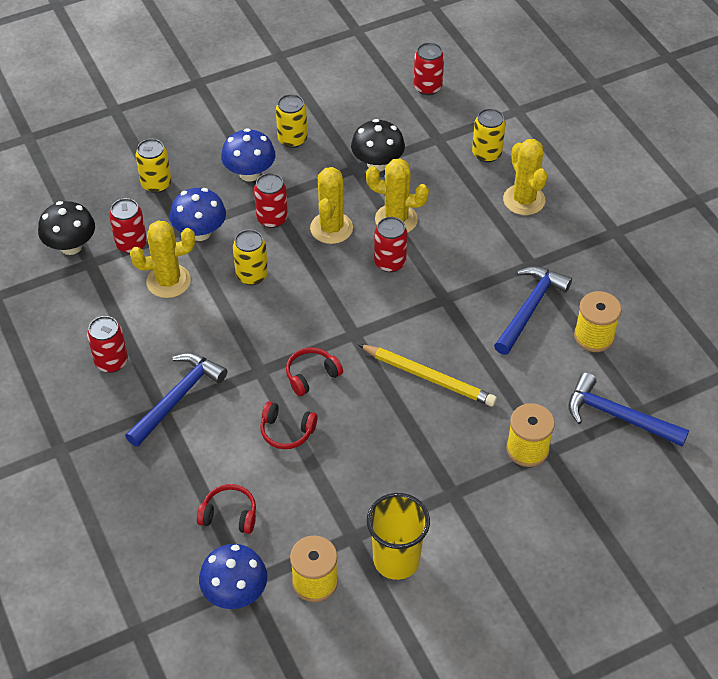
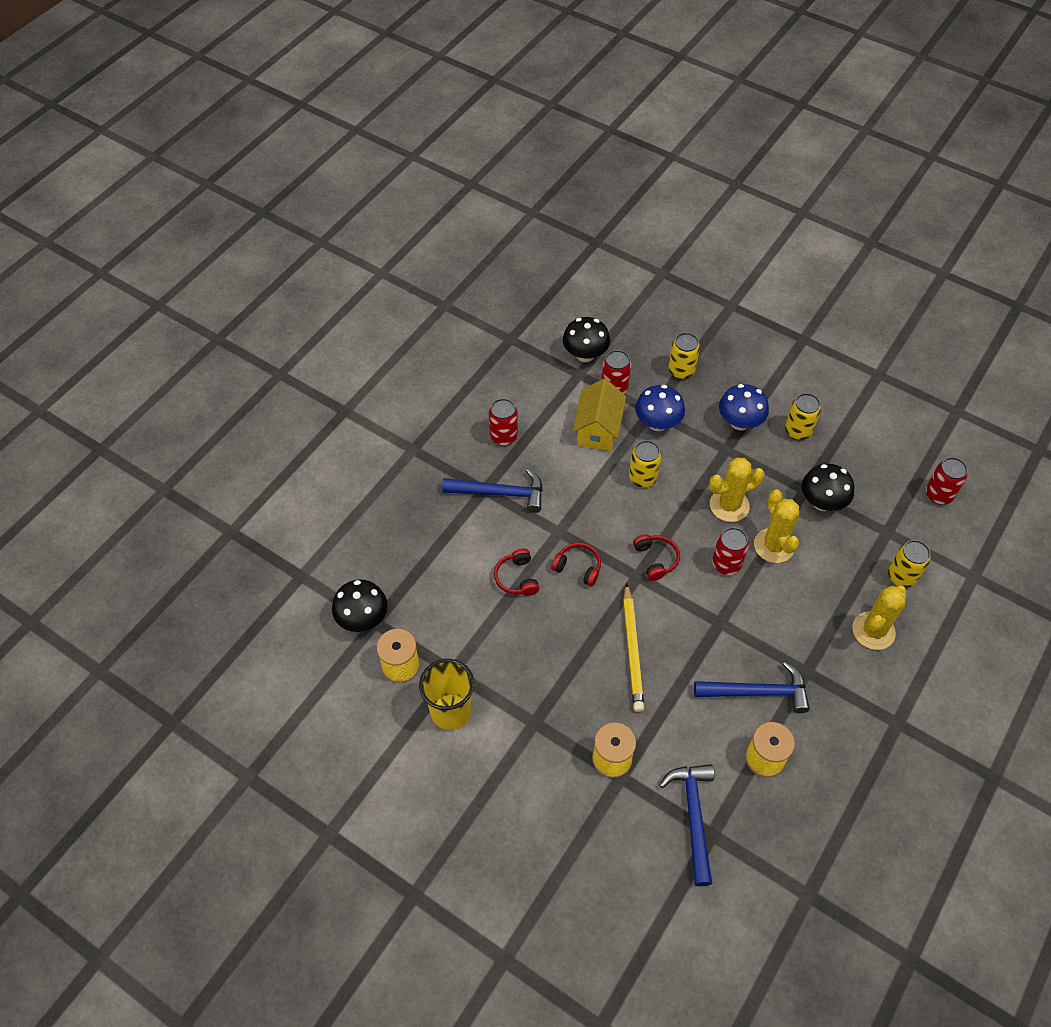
camera: 60 degrees right, 5 degrees up
yellow cactus [130,221,195,298] -> yellow house [573,378,626,451]
red headphones [197,484,256,534] -> red headphones moved to [633,534,680,581]
blue mushroom [199,544,267,609] -> black mushroom [332,579,388,632]
red can [254,173,288,228] -> none

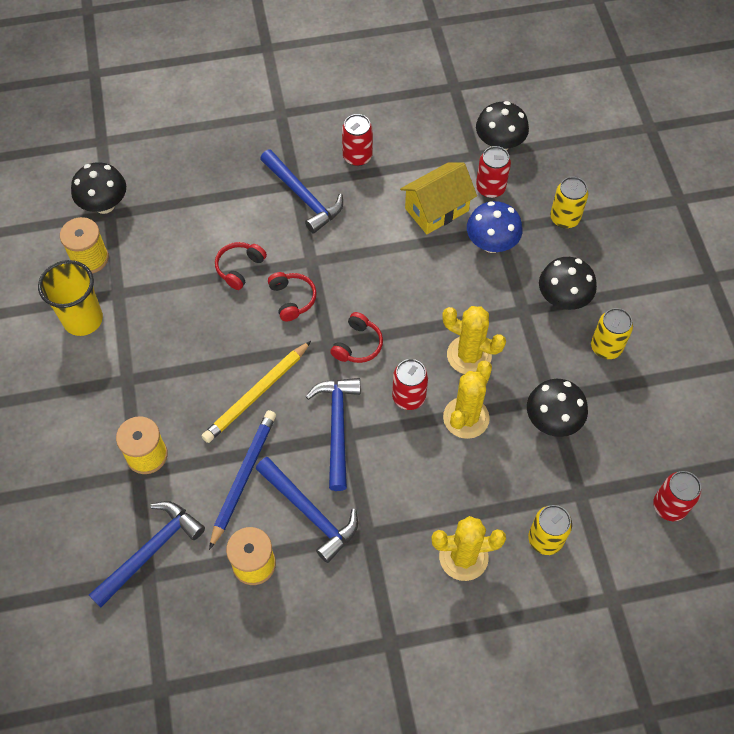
camera: 45 degrees right, 5 degrees up
yellow can [629,440,661,488] -> none
blue mushroom [719,384,769,431] -> black mushroom [539,257,597,310]
none -> blue pencil [209,410,276,550]
none -> blue hammer [305,378,360,491]

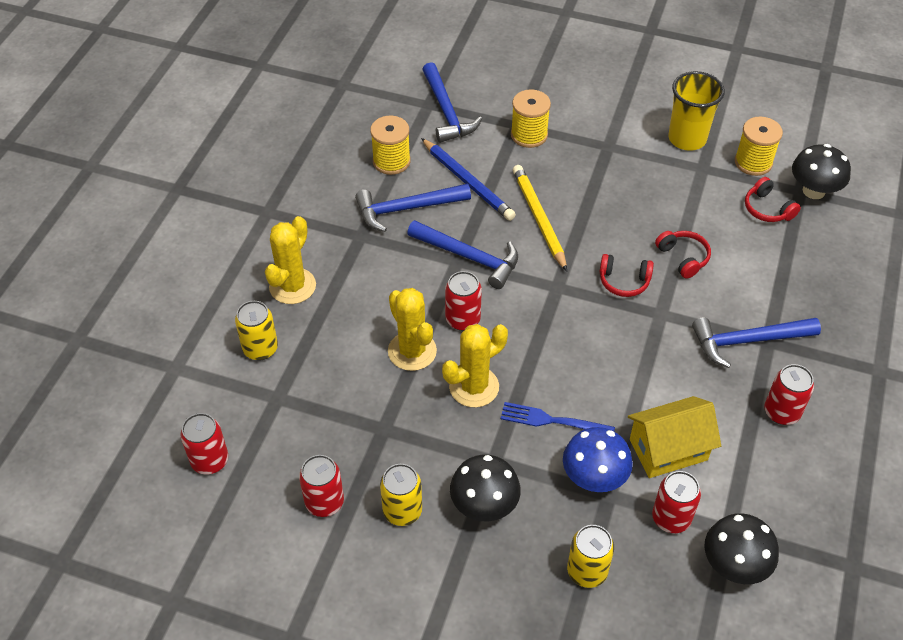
camera: 120 degrees right, 10 degrees down
red headphones [330,312,383,363] -> red headphones moved to [745,177,801,222]
yellow house [400,162,477,234] -> yellow house turned 75 degrees clockwise [628,396,721,478]
black mushroom [527,379,588,437] -> none
none -> red can [299,455,344,517]
none -> blue fork [501,402,615,431]

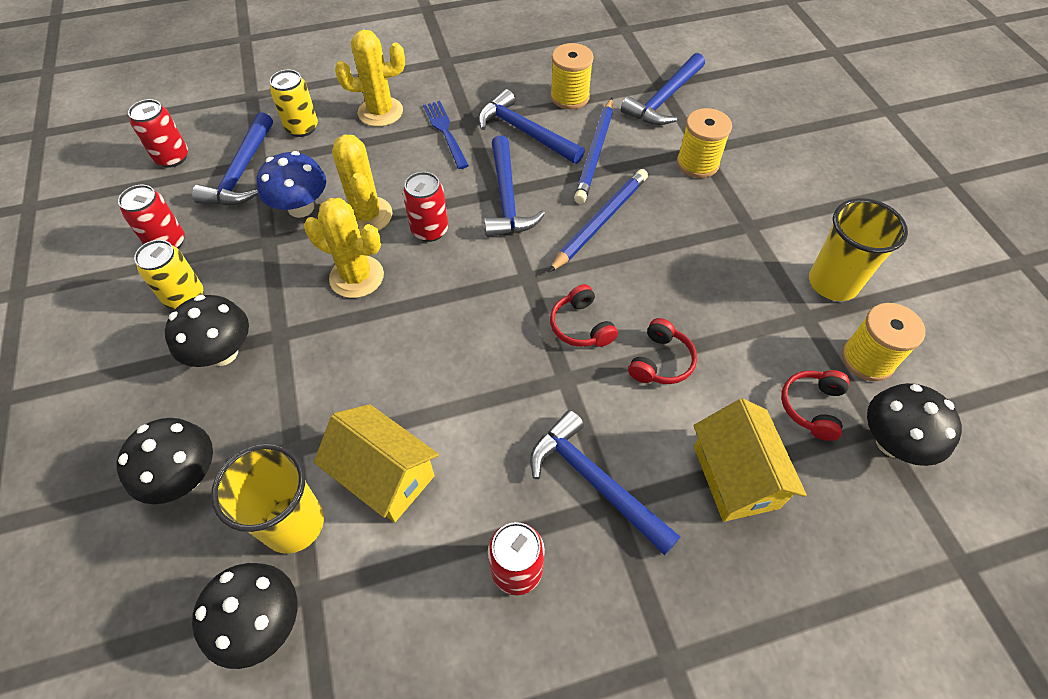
camera: 55 degrees right, 5 degrees up
yellow cactus [388,288,437,371] -> yellow cactus turned 45 degrees counterclockwise [332,135,393,234]
blue fork [501,402,615,431] -> blue fork moved to [423,101,469,169]
yellow pencil [513,165,567,271] -> blue pencil [548,169,648,273]
blue mushroom [563,427,633,492] -> blue mushroom moved to [257,151,326,218]
yellow can [567,525,614,588] -> black mushroom [117,418,213,504]
red can [652,471,701,533] -> yellow cup [211,443,324,554]
none -> blue hammer [192,112,273,206]
none -> yellow house [694,398,807,522]

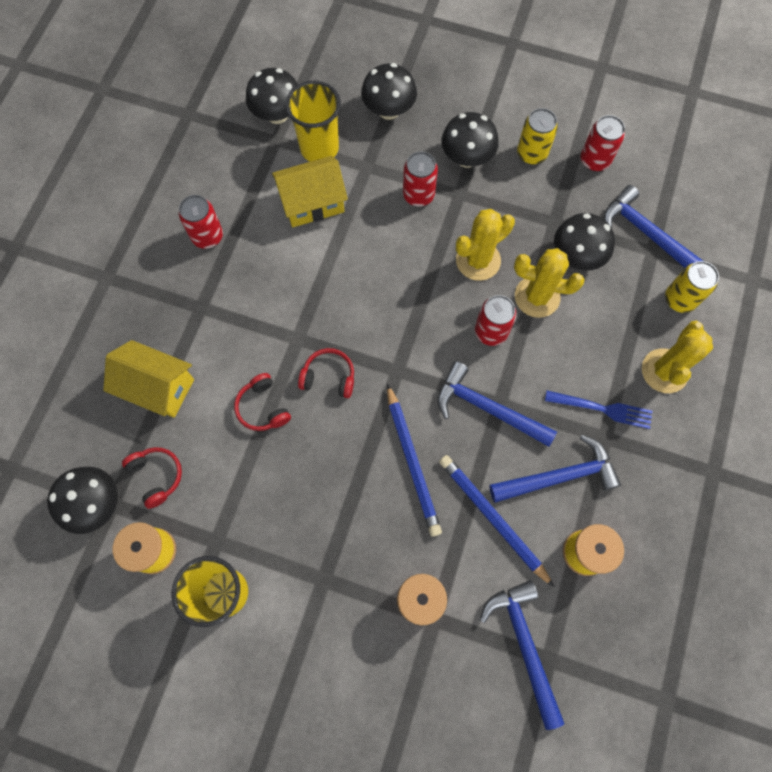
camera: 125 degrees right, 15 degrees up
red can [128,99,188,168] -> red can moved to [403,151,438,206]
blue mushroom [257,151,326,218] -> black mushroom [554,213,615,271]
blue hammer [530,410,681,555] -> none

